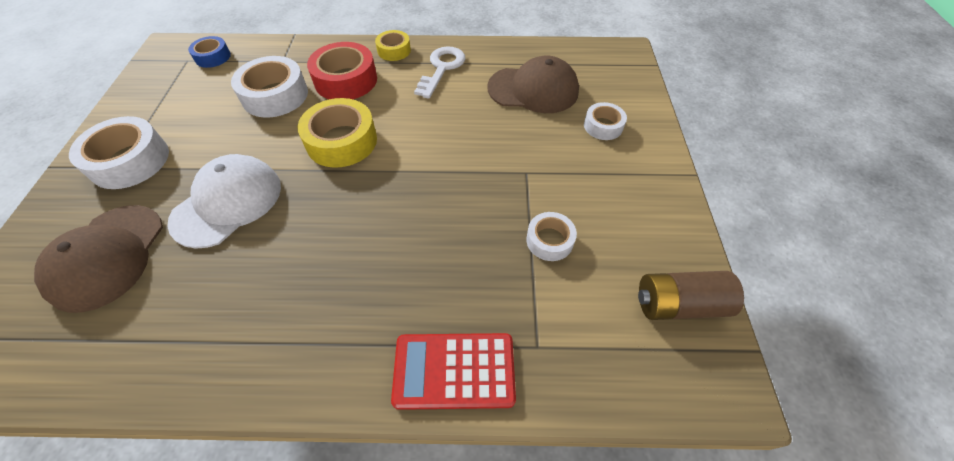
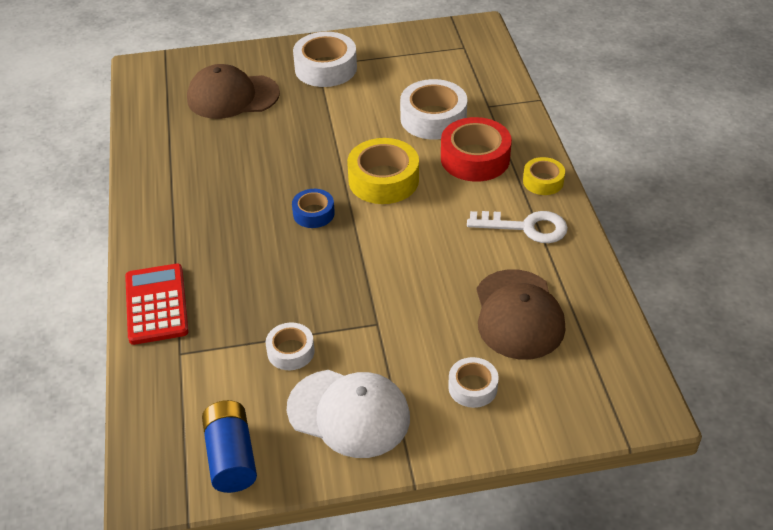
camera: 80 degrees right, 10 degrees down
white cap [167,154,281,249] -> white cap moved to [287,370,410,458]
blue tape [188,36,231,68] -> blue tape moved to [292,189,335,228]
brown battery [638,271,744,320] -> blue battery [202,400,257,493]

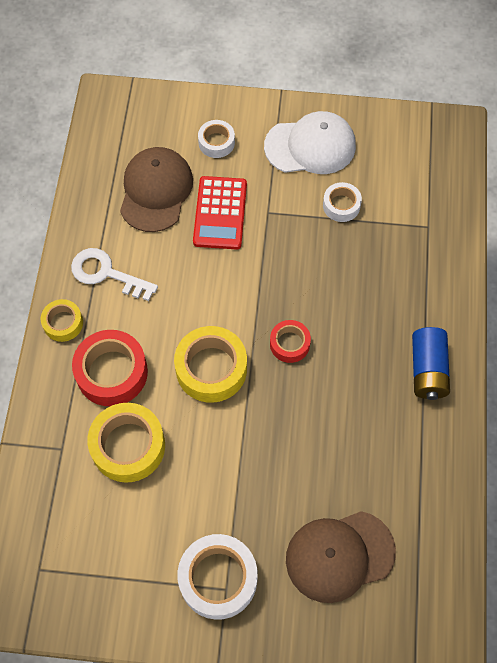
camera: 165 degrees left, 20 degrees up
red calculator [125,264,189,345] -> red calculator moved to [193,176,247,250]
brown cap [187,64,280,119] -> brown cap turned 150 degrees clockwise [286,511,396,603]
blue battery [202,400,257,493] -> blue battery moved to [412,327,450,400]
white cap [287,370,410,458] -> white cap turned 135 degrees clockwise [264,111,356,174]
blue tape [292,189,335,228] -> red tape [270,320,311,363]
white tape [400,79,467,140] -> yellow tape [87,403,165,483]

